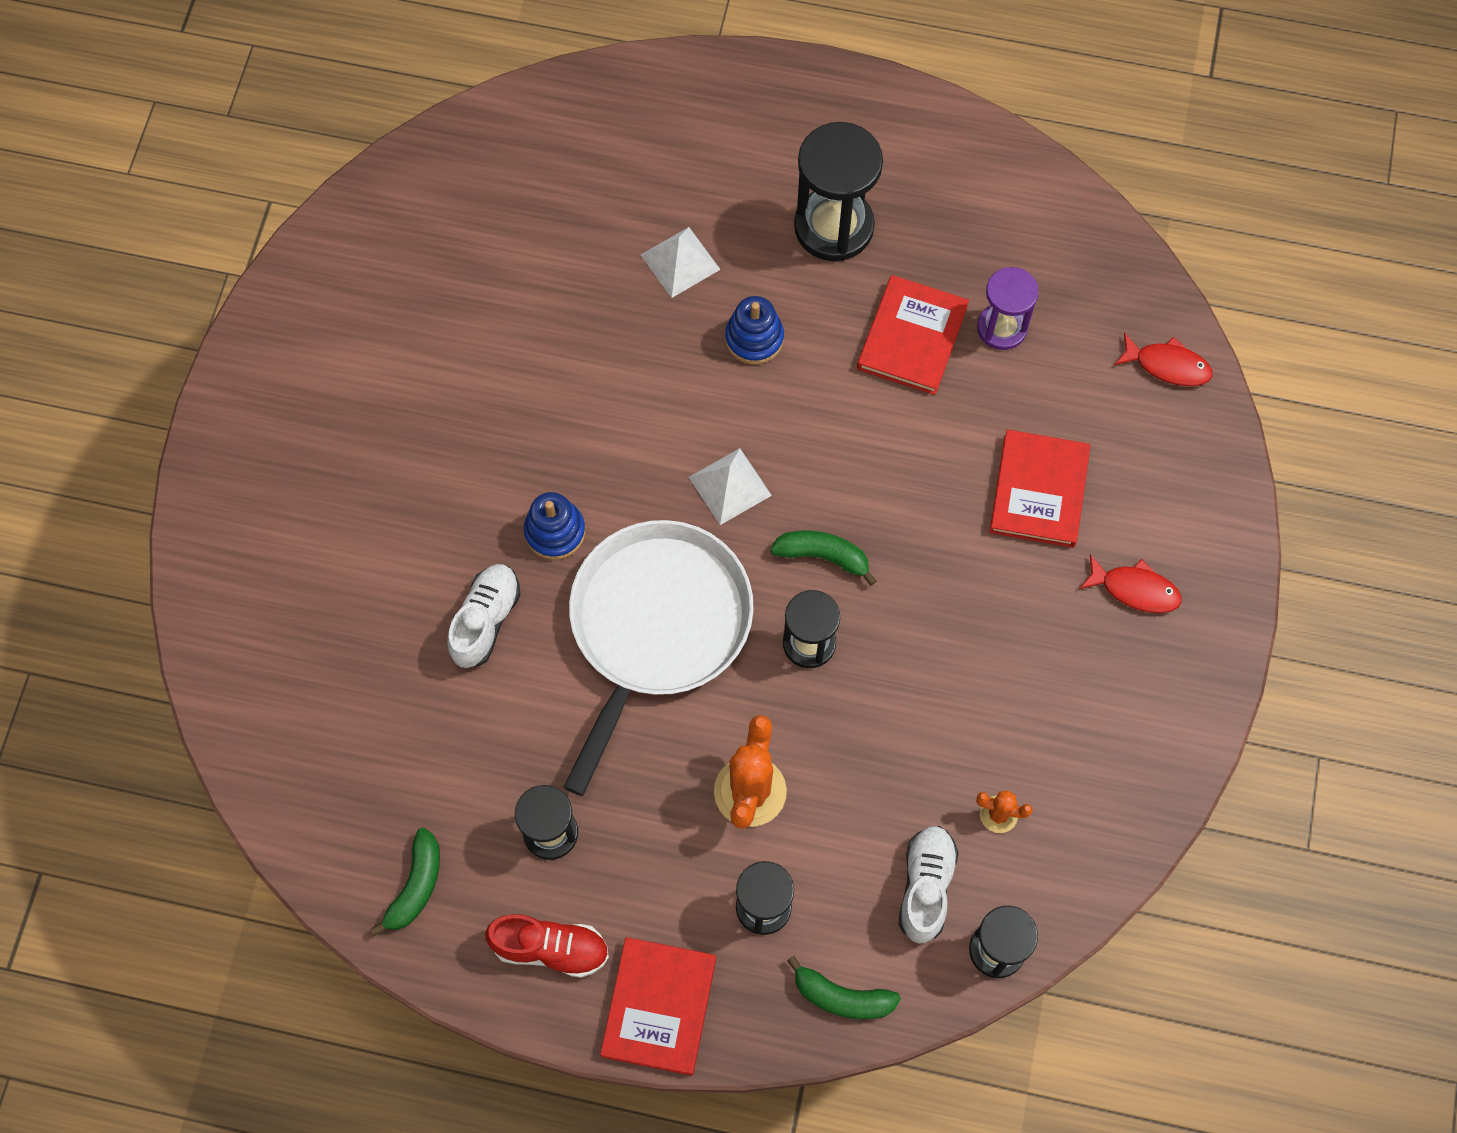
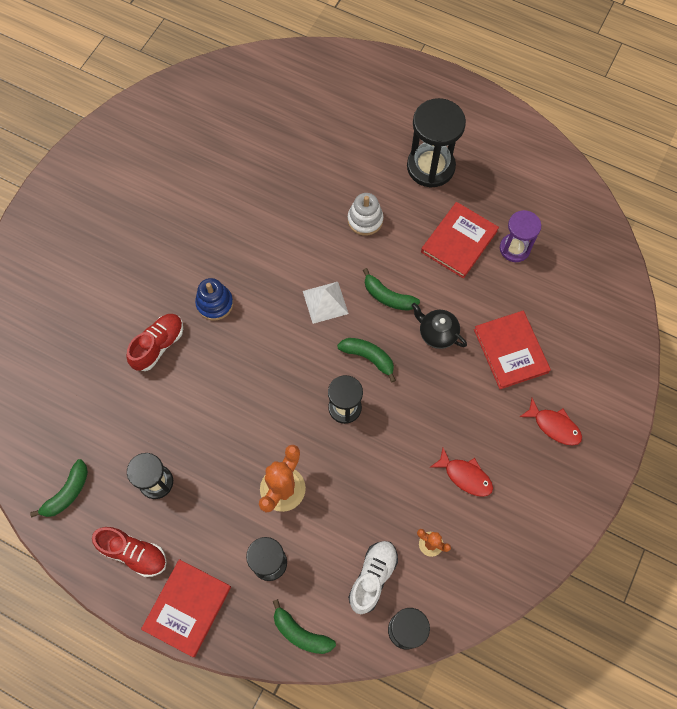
camera: 15 degrees right, 0 degrees up
white shoe [447,564,520,668] -> red shoe [126,314,183,371]
white pan [563,520,754,796] -> none
white pyramid [641,227,721,298] -> none
blue stacking toy [725,296,784,364] -> white stacking toy [348,193,383,236]
red book [990,429,1090,548] -> red book turned 45 degrees counterclockwise [474,311,551,389]
red fish [1114,333,1213,386] -> red fish moved to [430,448,493,497]
none -> green banana [363,268,420,311]
none -> black teapot [411,303,467,349]

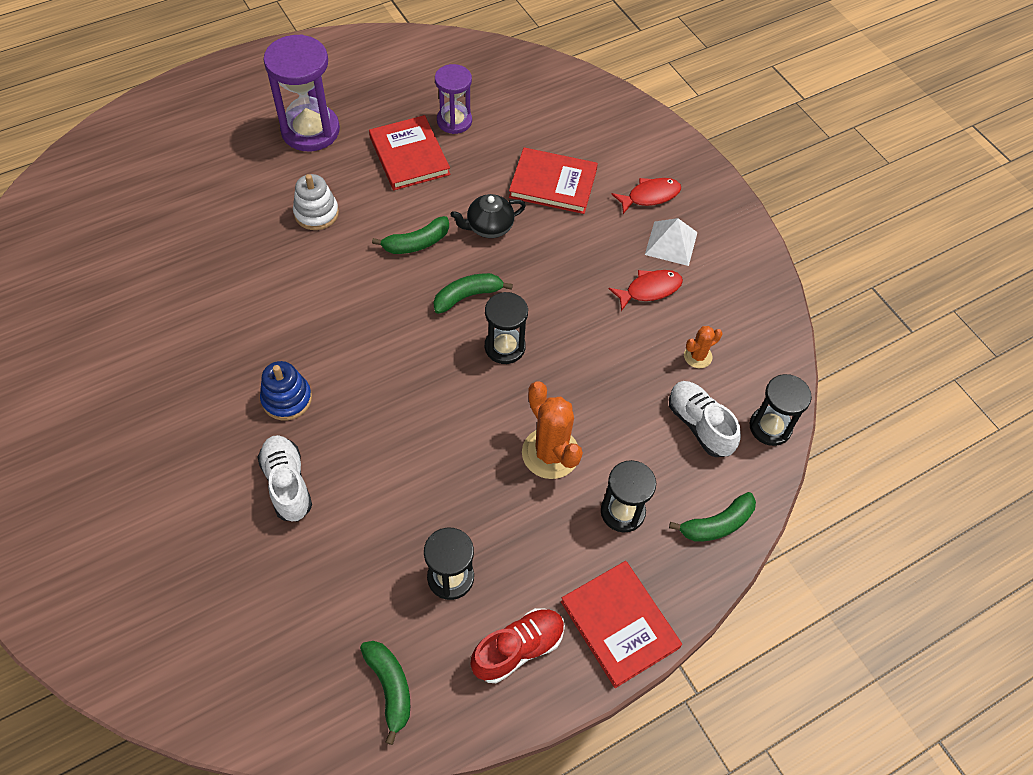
camera: 60 degrees left, 10 degrees down
red shoe [126,314,183,371] -> white shoe [257,435,312,522]
white pyramid [303,282,348,324] -> white pyramid moved to [645,218,698,266]
black hourglass [407,98,466,188] -> purple hourglass [263,34,340,151]

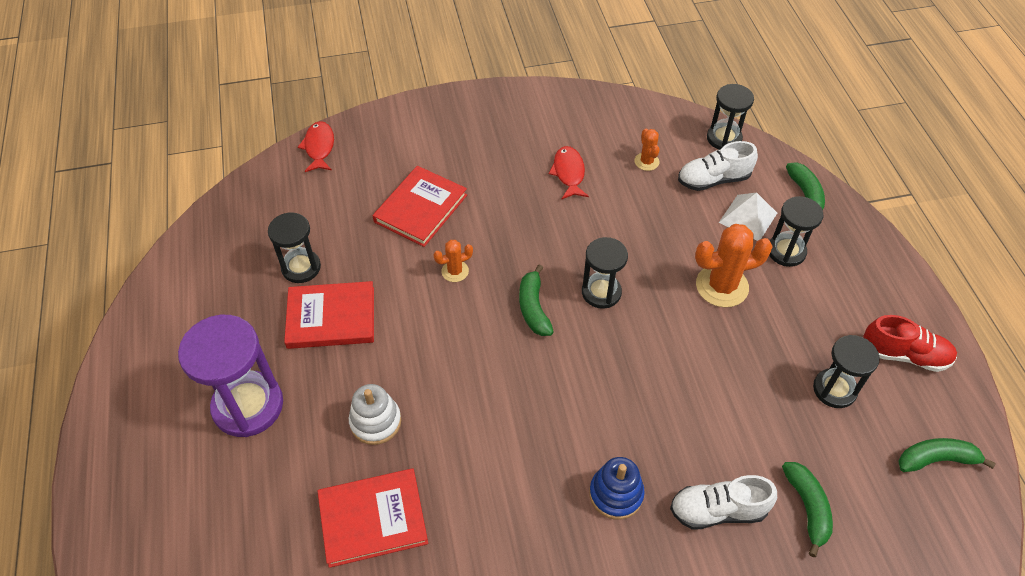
camera: 70 degrees left, 5 degrees down
green banana [372,216,449,254] -> green banana moved to [782,462,833,557]
purple hourglass [435,64,472,134] -> black hourglass [268,212,321,283]
black teapot [450,194,526,238] -> orange cactus [434,240,473,282]
red shoe [470,608,565,683] -> red shoe turned 120 degrees clockwise [863,315,957,372]
red book [561,561,682,688] -> red book moved to [317,468,428,568]
red fish [611,178,681,214] -> red fish moved to [298,121,334,172]
white pyramid [645,218,698,266] -> white pyramid moved to [719,192,777,241]

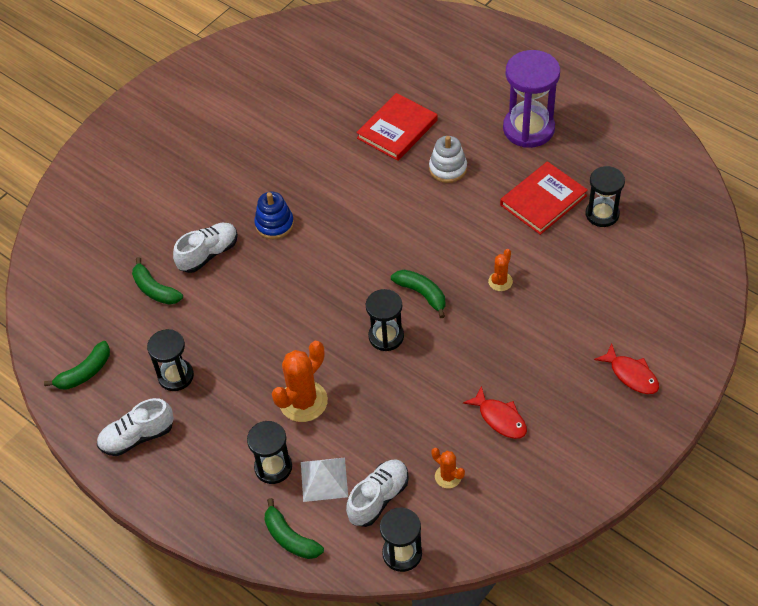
camera: 145 degrees right, 0 degrees up
red fish [298,121,334,172] -> red fish moved to [594,343,659,394]
red book [373,166,467,247] -> none
red shoe [863,315,957,372] -> white shoe [97,398,174,456]

